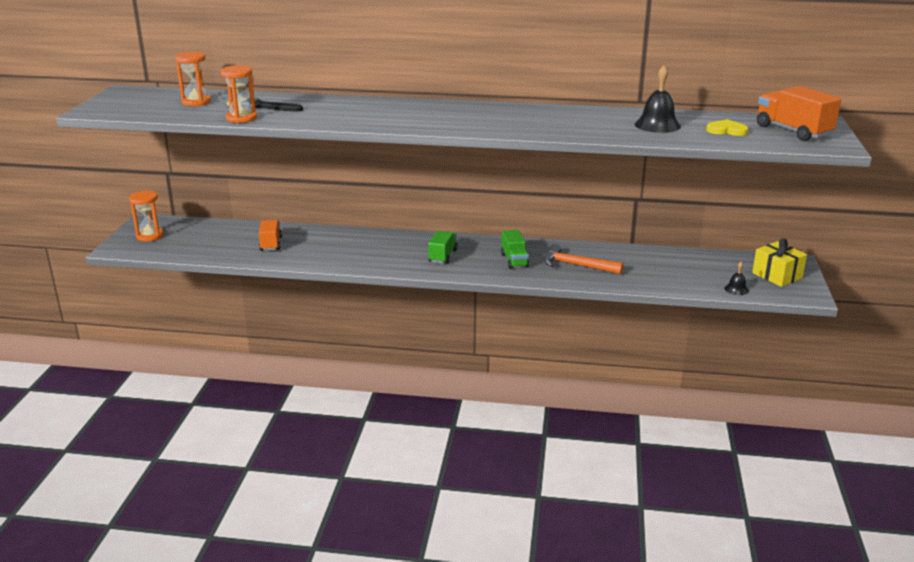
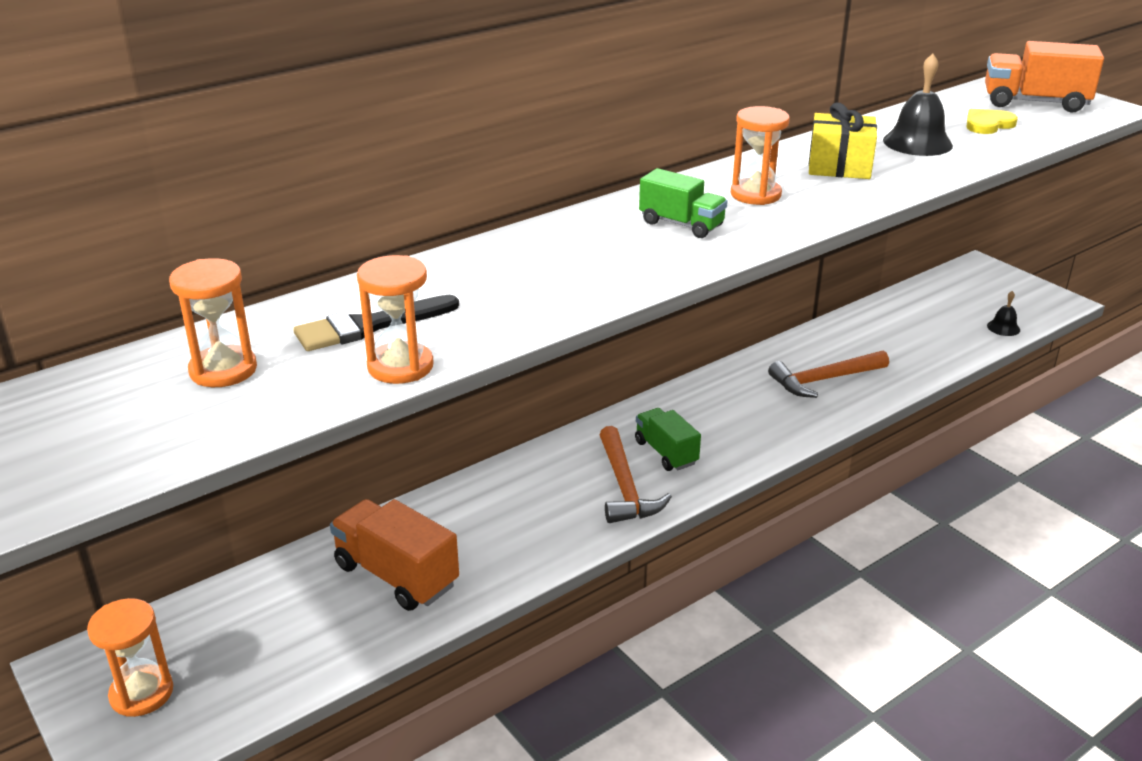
camera: 45 degrees left, 5 degrees up
orange truck [259,220,282,251] -> orange truck [330,499,459,611], size x1.54
green truck [501,230,529,269] -> green truck moved to [639,168,728,238]
yellow gift [752,238,807,287] -> yellow gift moved to [809,103,877,179]
none -> orange hammer [599,426,672,523]
none -> orange hourglass [731,106,790,205]

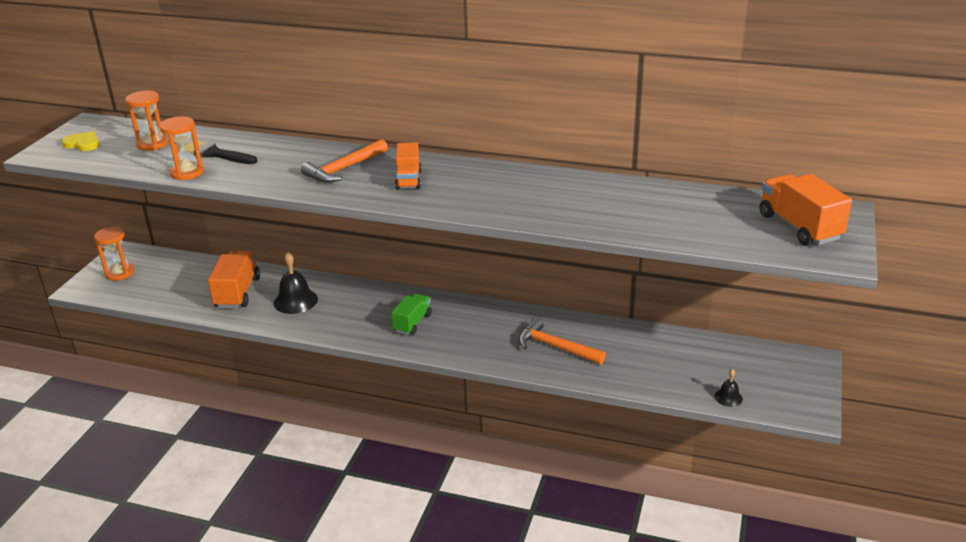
camera: 55 degrees right, 0 degrees up
orange hammer [599,426,672,523] -> orange hammer moved to [301,139,388,183]
green truck [639,168,728,238] -> orange truck [395,142,422,190]
orange hourglass [731,106,790,205] -> none
yellow gift [809,103,877,179] -> none
black bell [883,54,953,156] -> black bell moved to [274,252,318,314]
yellow heart [966,109,1018,134] -> yellow heart moved to [62,131,99,151]

